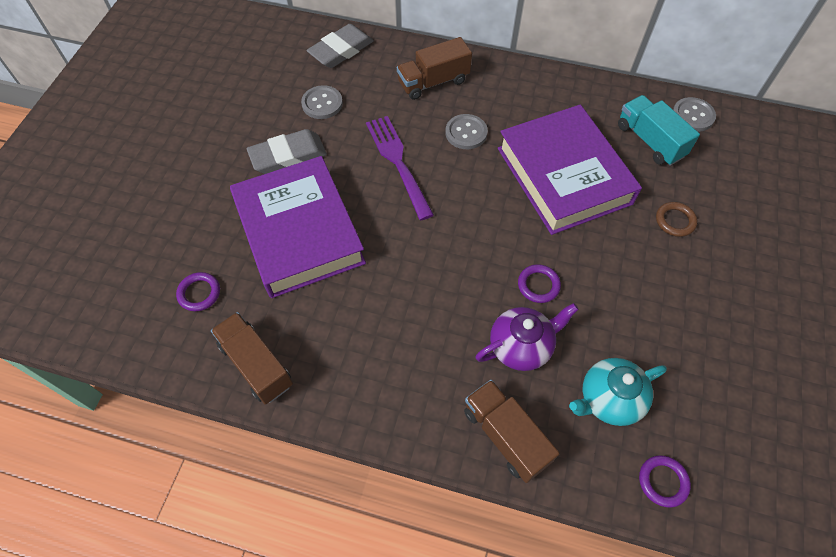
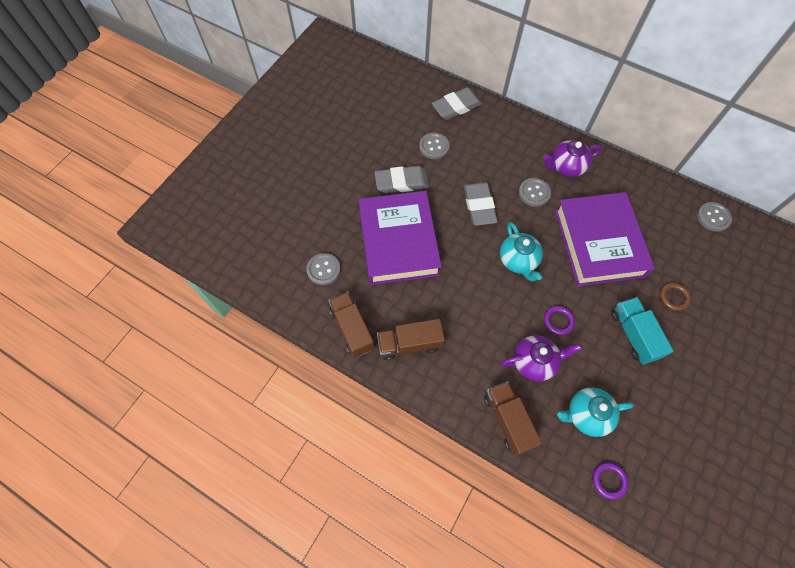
camera: 15 degrees right, 5 degrees up
purple ring [176,272,220,311] -> grey button [306,253,340,285]
purple fork [366,116,434,220] -> grey eraser [464,182,498,226]
brown truck [397,37,472,100] -> brown truck moved to [377,319,445,360]
turquoise truck [618,95,700,166] -> turquoise truck moved to [611,297,673,364]
none -> turquoise teapot [500,222,543,281]
none -> purple teapot [543,140,602,177]

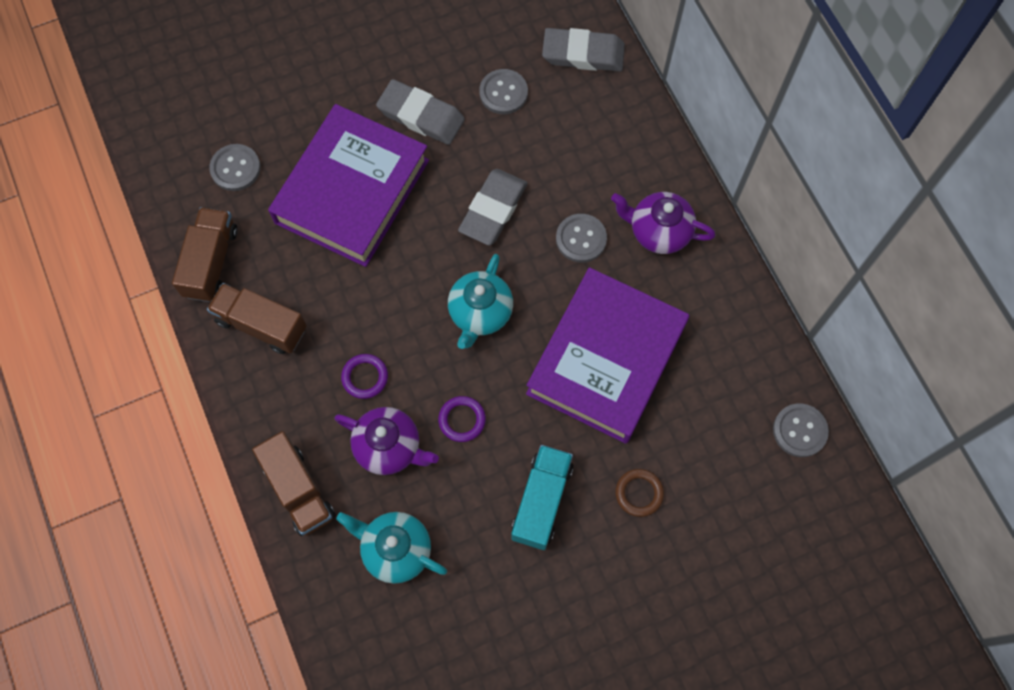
camera: 35 degrees right, 5 degrees up
brown truck [484,381,542,456] -> brown truck turned 135 degrees clockwise [252,431,335,536]
purple ring [592,462,628,500] -> purple ring moved to [341,354,388,399]

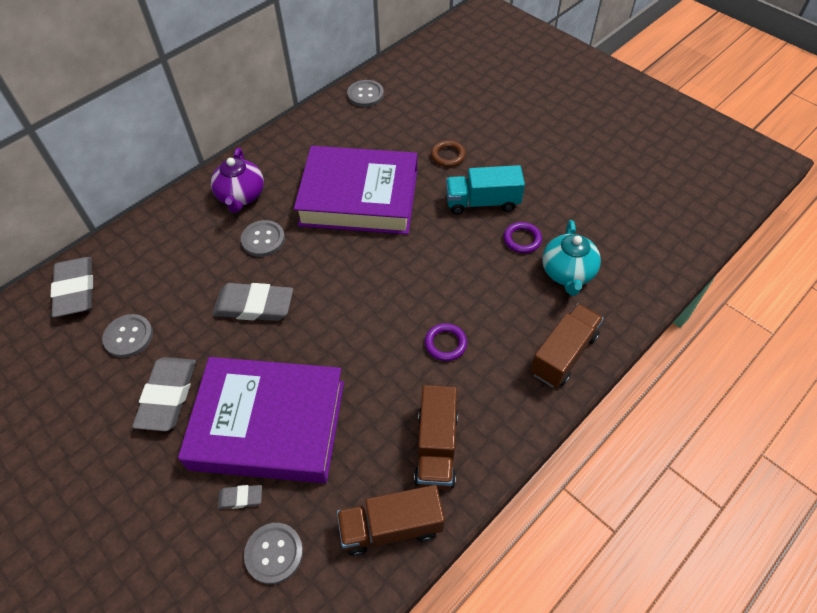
camera: 110 degrees left, 15 degrees down
purple teapot [334,407,439,475] -> none
purple ring [438,396,486,442] -> purple ring moved to [504,222,542,253]
turquoise teapot [448,254,513,349] -> none
none -> grey eraser [218,485,262,509]

